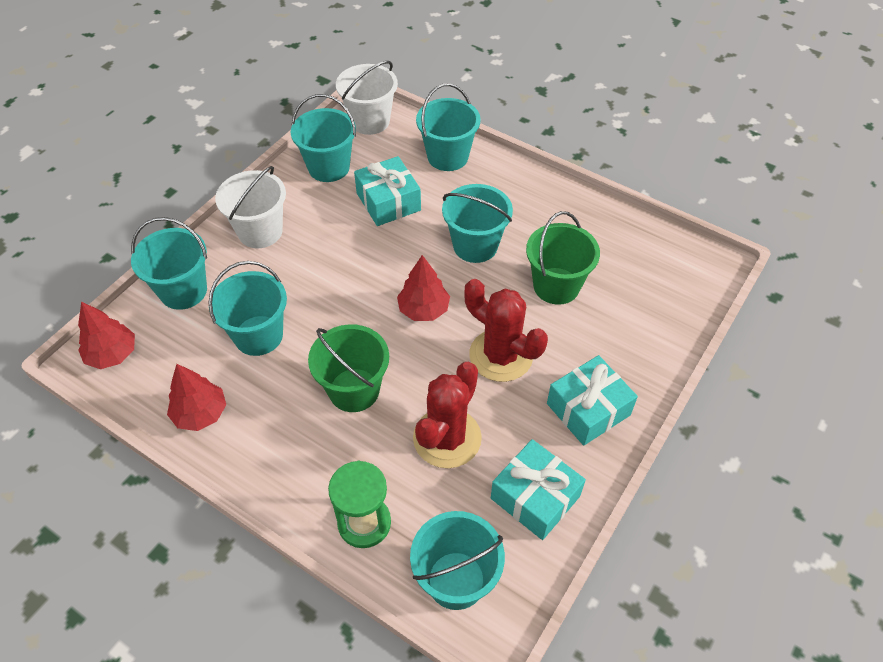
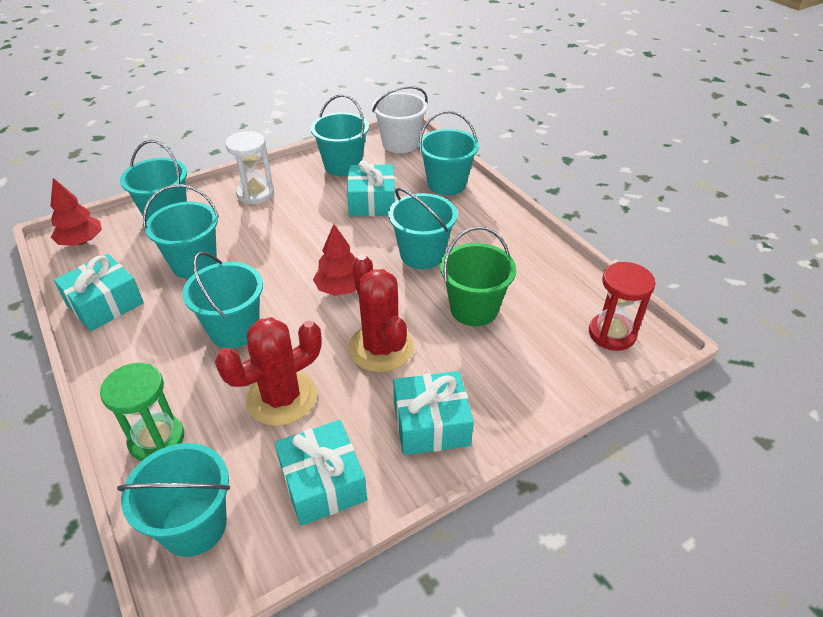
camera: 25 degrees right, 10 degrees down
red tree [167,364,226,431] -> turquoise gift [54,254,144,331]
white bucket [215,166,286,248] -> white hourglass [225,131,274,204]
green bucket [308,324,389,412] -> turquoise bucket [182,252,263,348]
none -> red hourglass [589,262,656,351]

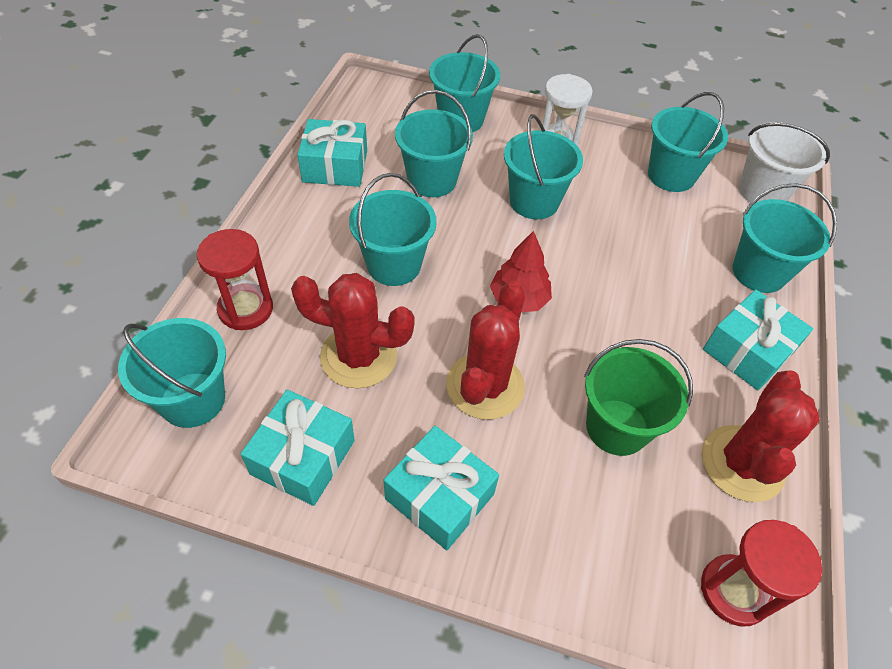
camera: 45 degrees right, 10 degrees up
red tree [50,178,102,246] -> none
green hourglass [100,363,184,461] -> red hourglass [197,229,273,330]
turquoise gift [347,160,395,216] -> turquoise gift moved to [703,290,813,390]
turquoise bucket [388,188,458,269] -> turquoise bucket moved to [504,114,583,219]
none -> red cactus [702,370,820,502]

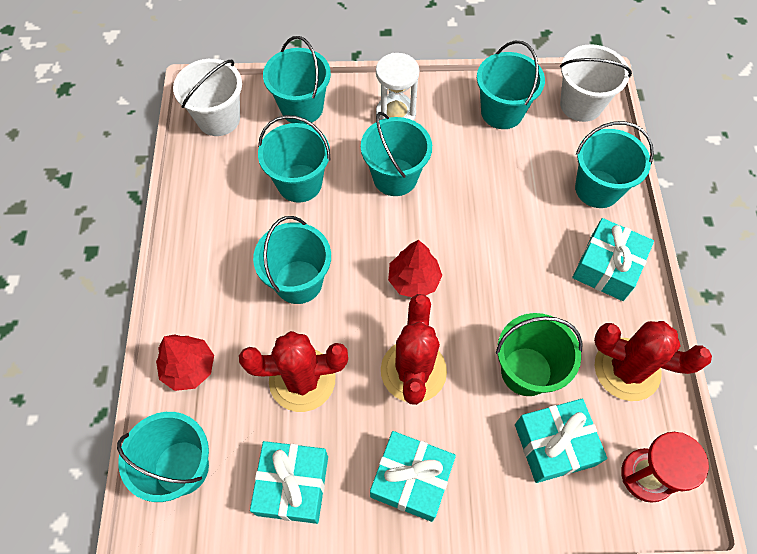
camera: 15 degrees left, 10 degrees up
red hourglass [197,229,273,330] -> red tree [156,334,214,391]
turquoise gift [297,119,367,187] -> turquoise gift moved to [515,399,607,483]
red cactus [702,370,820,502] -> red cactus turned 75 degrees counterclockwise [594,321,712,401]
none -> white bucket [173,59,242,136]

